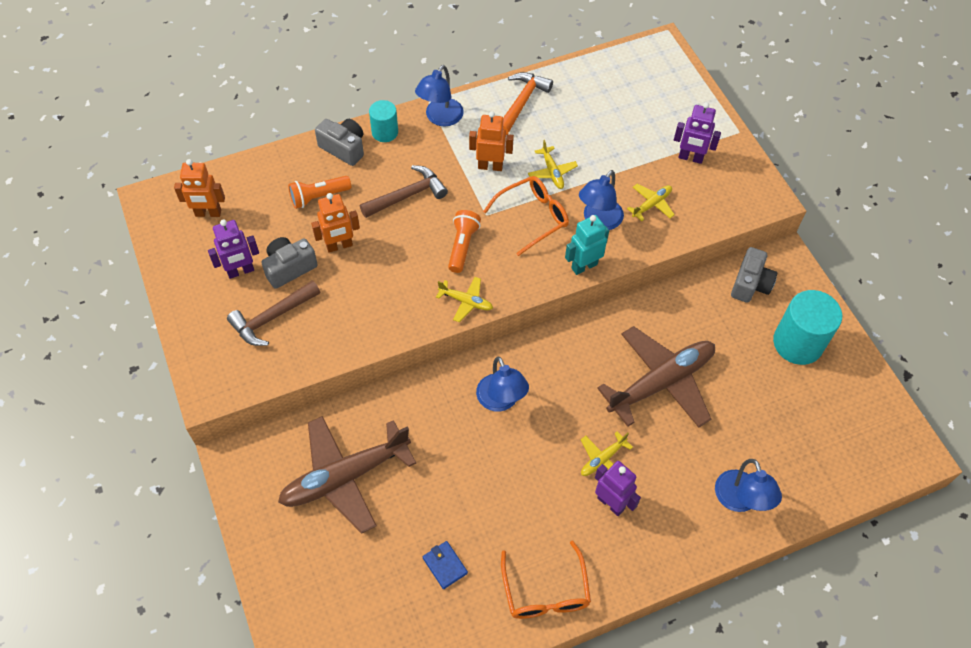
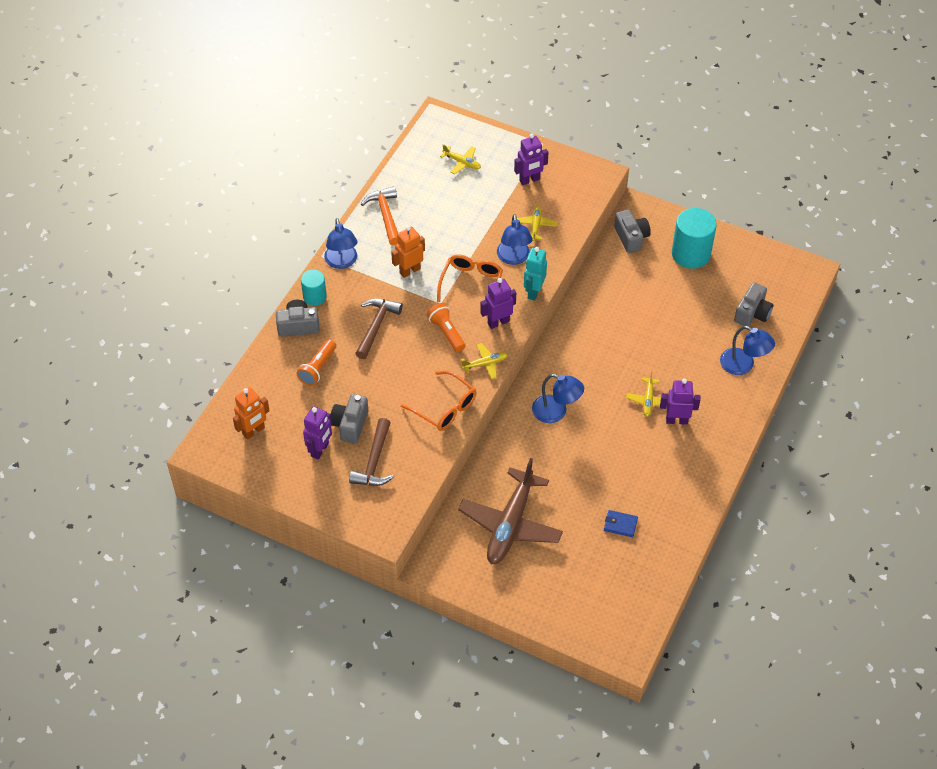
camera: 40 degrees left, 5 degrees down
orange robot [311,193,360,253] -> none
orange glasses [501,540,591,619] -> orange glasses moved to [401,371,476,431]
yellow plane [528,140,578,189] -> yellow plane moved to [440,144,481,174]
brown plane [597,326,715,427] -> none
none -> purple robot [480,278,516,329]
none -> grey camera [734,282,773,326]

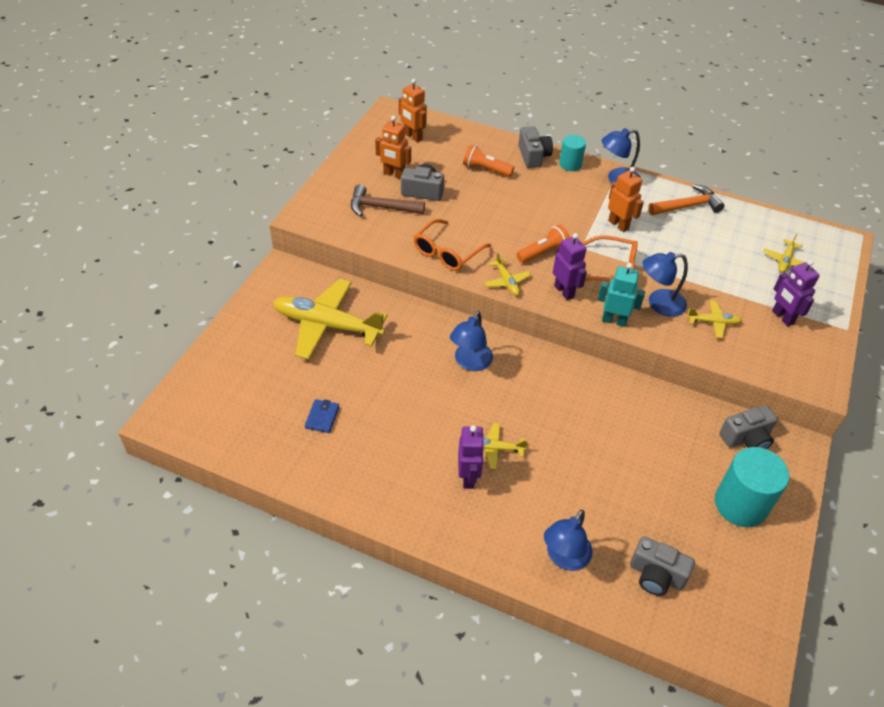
camera: 85 degrees right, 5 degrees down
purple robot [303,406,332,459] -> orange robot [375,116,411,179]
brown hammer [355,298,403,359] -> none
brown plane [458,458,563,565] -> yellow plane [273,279,388,359]

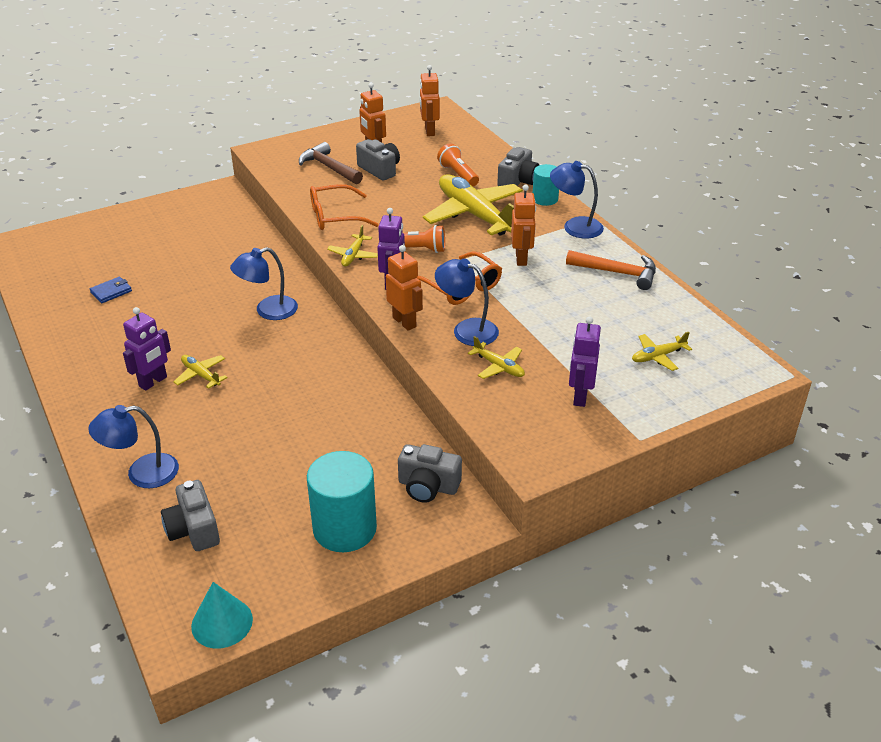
camera: 40 degrees right, 10 degrees down
yellow plane [273,279,388,359] -> yellow plane moved to [423,174,523,236]
turquoise robot [598,263,645,327] -> orange robot [386,245,423,331]
none -> turquoise cone [191,582,253,649]

